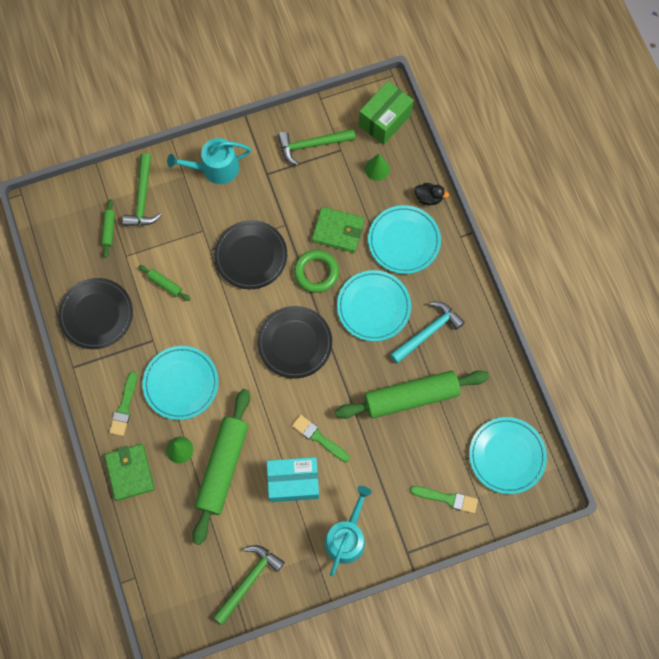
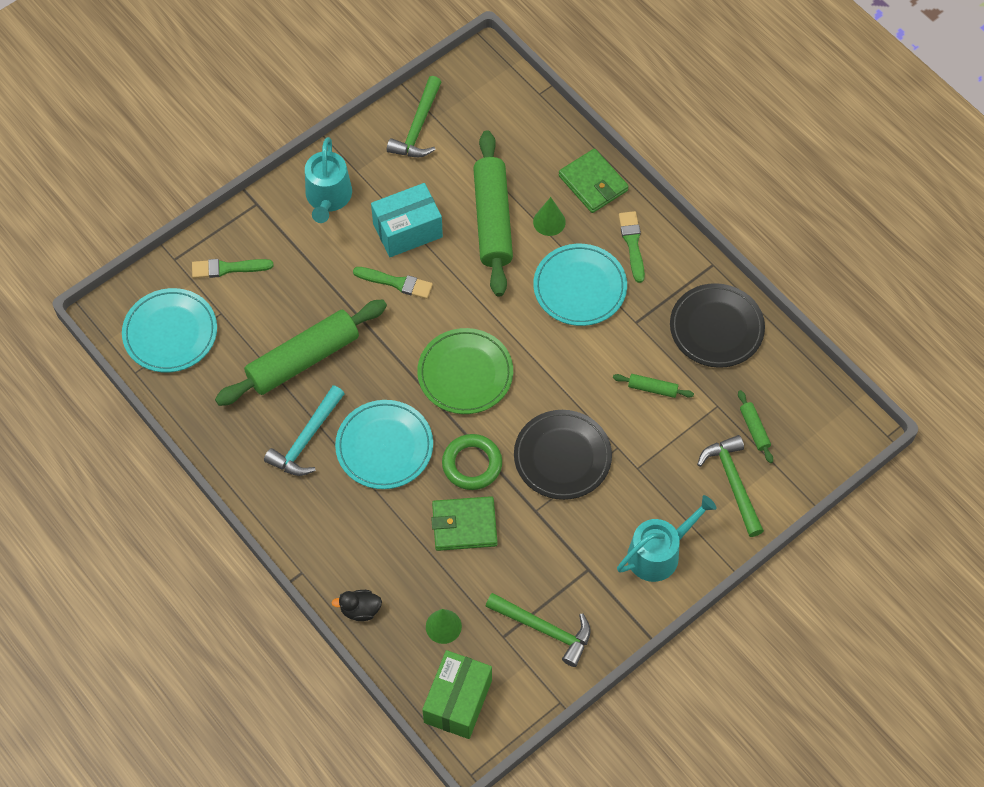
camera: 160 degrees right, 10 degrees down
black plate [257,306,332,379] -> green plate [417,328,513,414]
green hammer [278,129,355,166] -> green hammer turned 60 degrees clockwise [485,593,591,667]
turquoise plate [368,205,441,274] -> none

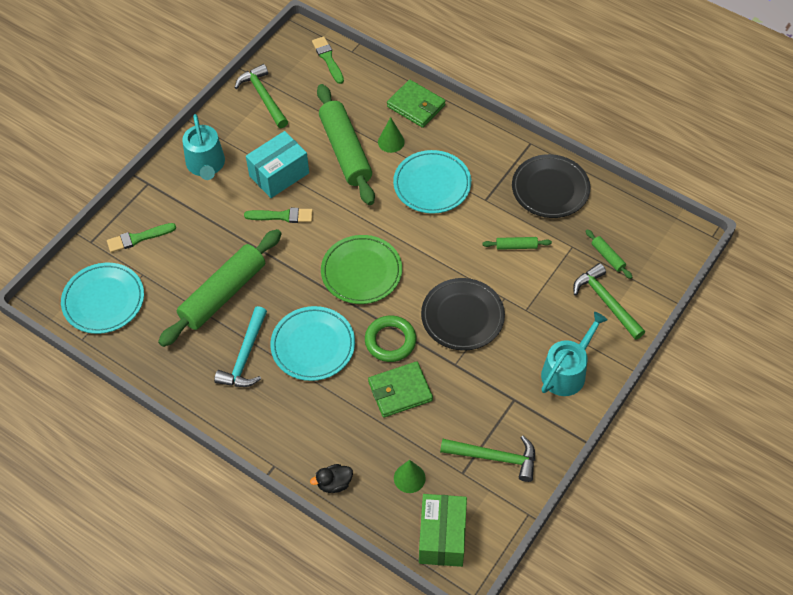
camera: 15 degrees left, 5 degrees down
green hammer [387,76,441,157] -> green hammer turned 150 degrees clockwise [235,64,288,128]
green brush [619,211,645,283] -> green brush moved to [312,36,344,84]

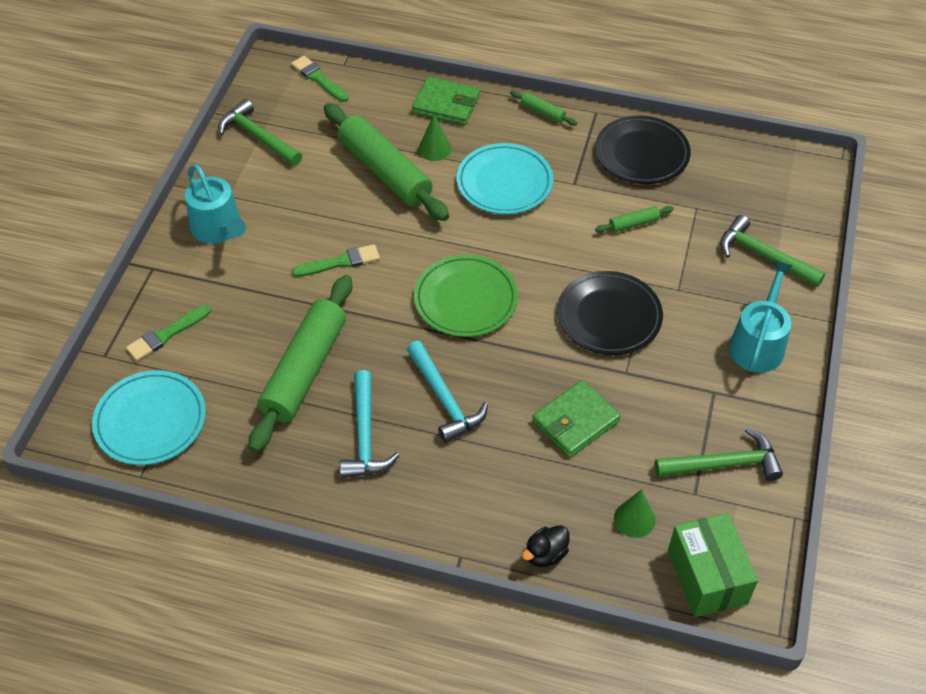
camera: 20 degrees left, 5 degrees down
turquoise box [246,131,309,198] -> none
turquoise plate [270,306,355,381] -> turquoise hammer [407,341,488,443]
green ring [365,315,416,362] -> none
green rolling pin [586,229,632,279] -> green rolling pin moved to [510,90,577,126]

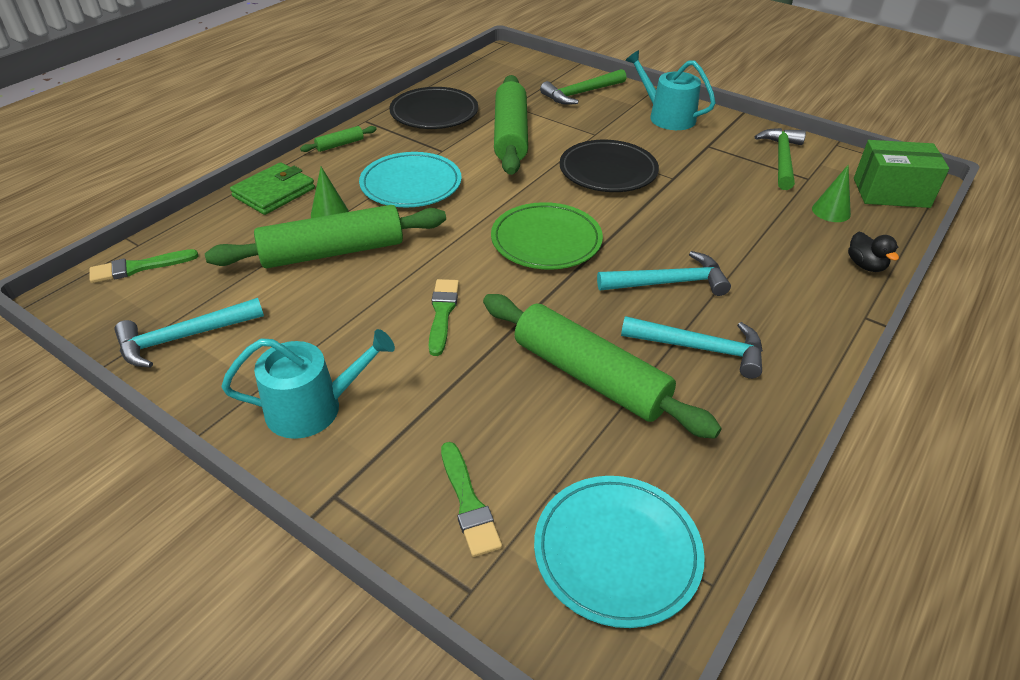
camera: 70 degrees left, 10 degrees down
green hammer [218,99,302,166] -> turquoise hammer [114,298,264,368]
green wallet [532,380,621,457] -> none
green rolling pin [595,206,674,233] -> green rolling pin [494,75,528,175], size x2.40

